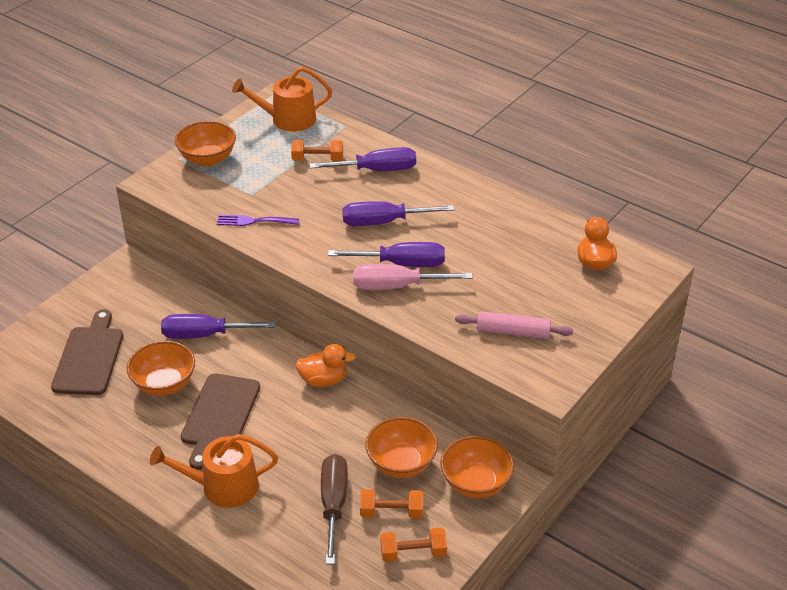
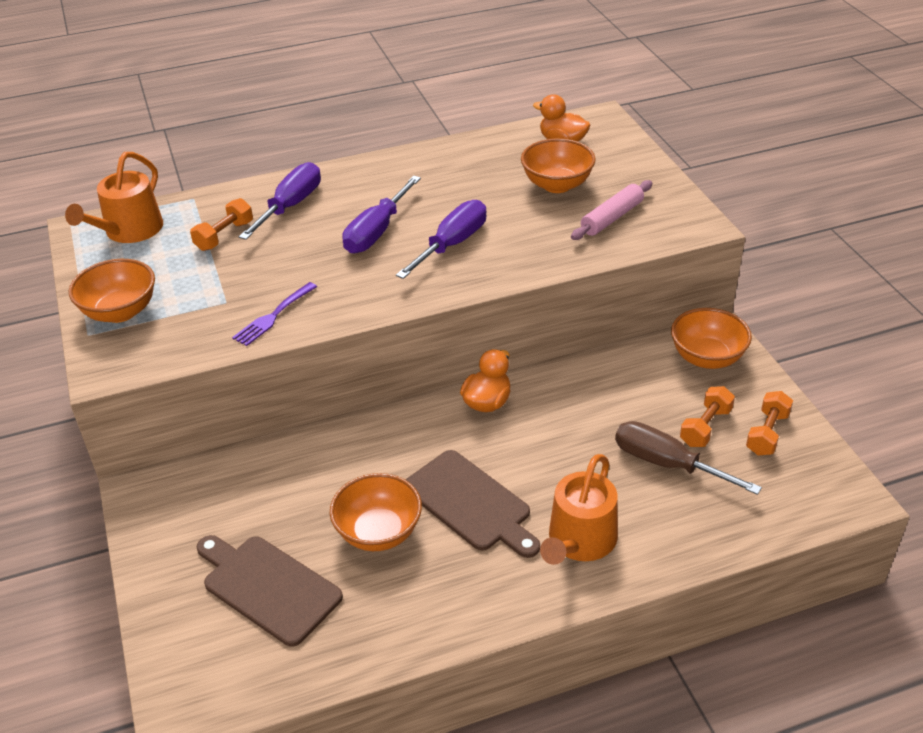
camera: 55 degrees left, 0 degrees up
purple screwdriver [161,314,275,339] -> none
pink screwdriver [353,264,473,290] -> none
orange bowl [365,417,438,478] -> orange bowl moved to [521,138,596,193]

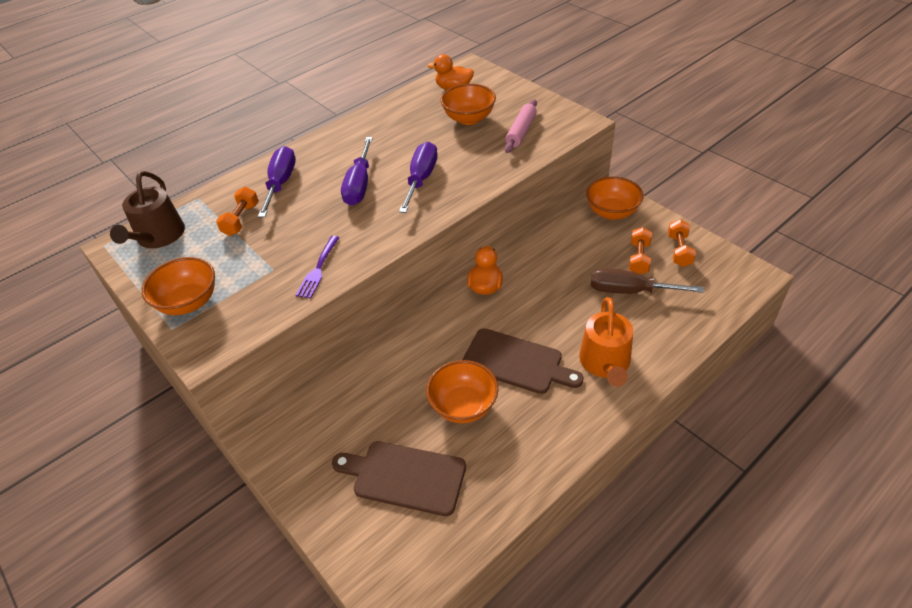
camera: 20 degrees left, 5 degrees up
orange watering can [65,152,163,243] -> brown watering can [110,171,185,248]

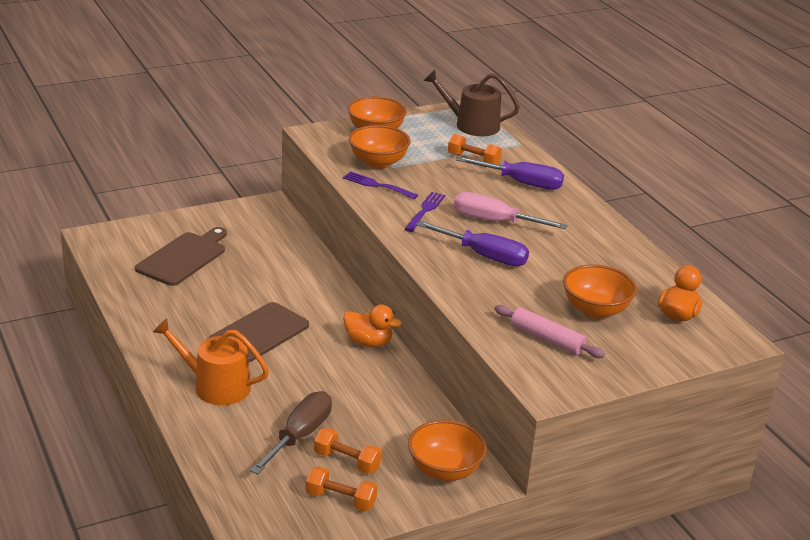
camera: 100 degrees right, 15 degrees down
purple screwdriver [341,137,373,206] -> pink screwdriver [454,192,568,229]
orange bowl [426,360,498,423] -> orange bowl moved to [349,125,411,169]
none -> purple fork [405,192,446,232]

